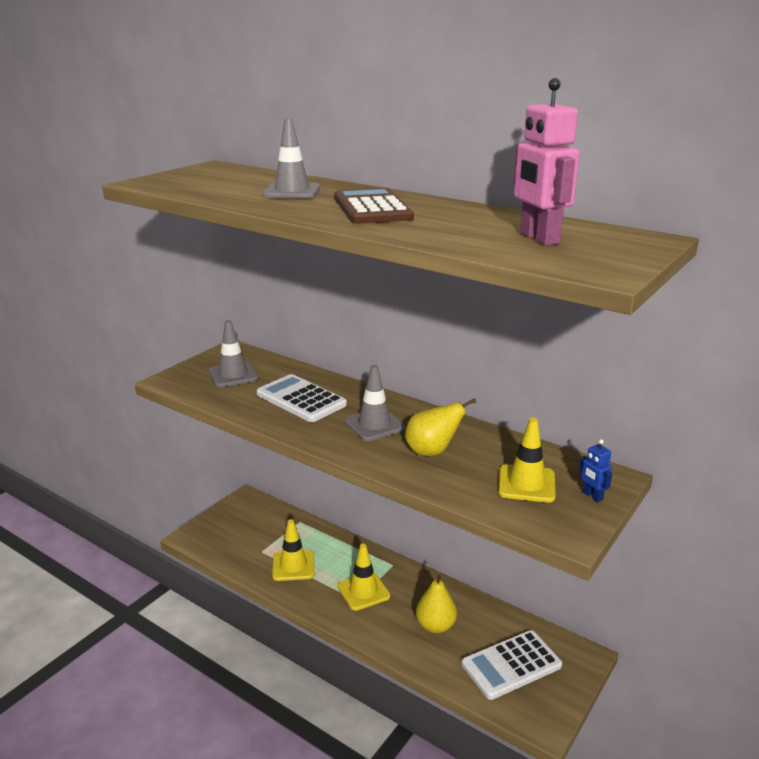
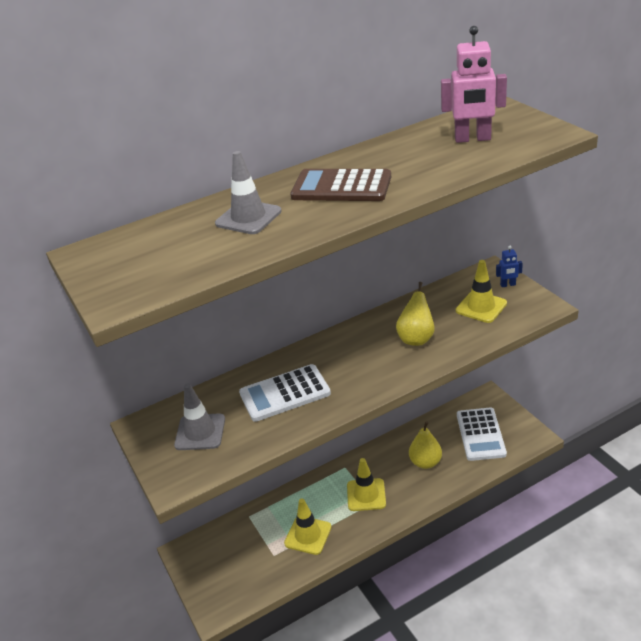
camera: 60 degrees left, 10 degrees up
grey traffic cone [344,365,405,441] -> none

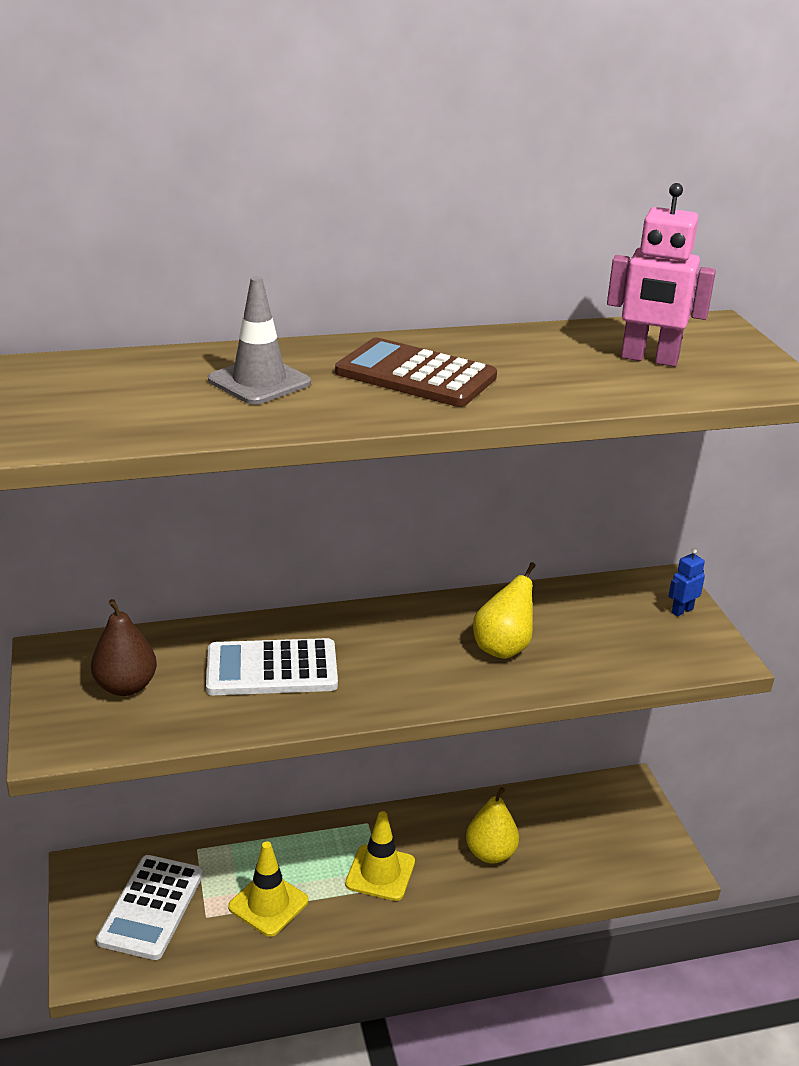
camera: 10 degrees right, 5 degrees down
grey traffic cone [174,384,225,450] -> brown pear [91,599,157,696]
yellow traffic cone [456,260,507,323] -> none
white calculator [457,408,507,461] -> white calculator moved to [96,855,203,960]
blue robot [496,246,523,287] -> blue robot turned 135 degrees clockwise [669,548,705,616]

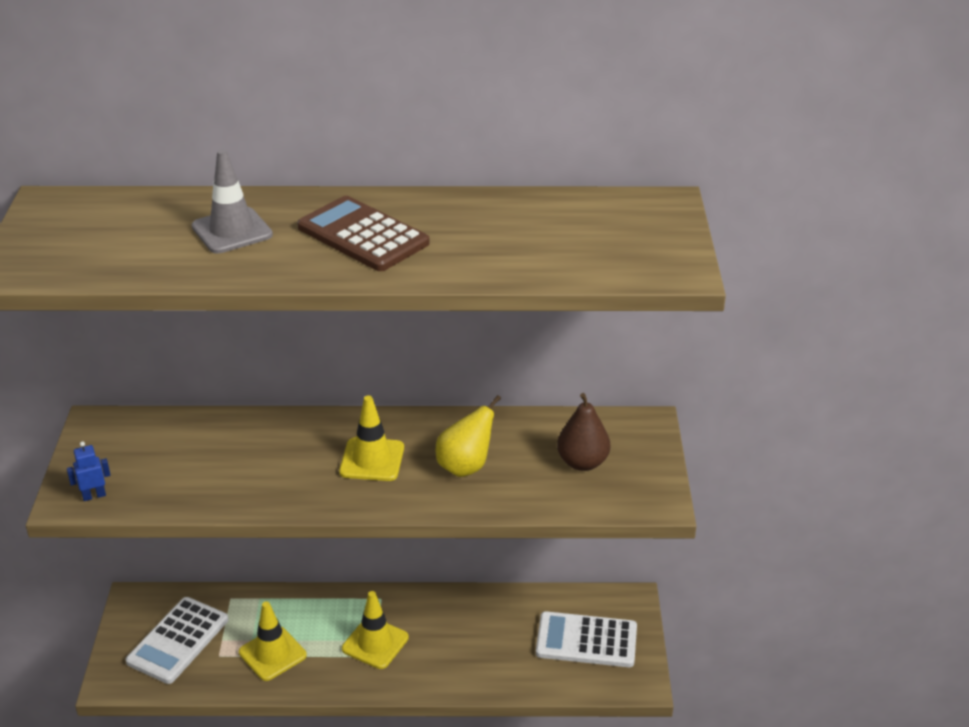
camera: 15 degrees right, 5 degrees up
brown pear [91,599,157,696] -> brown pear moved to [557,393,610,471]
white calculator [206,638,338,695] -> white calculator moved to [536,611,637,667]
yellow pear [466,787,519,863] -> none
pink robot [607,183,716,367] -> none
blue robot [669,548,705,616] -> blue robot moved to [67,441,110,501]
none -> yellow traffic cone [339,395,404,481]

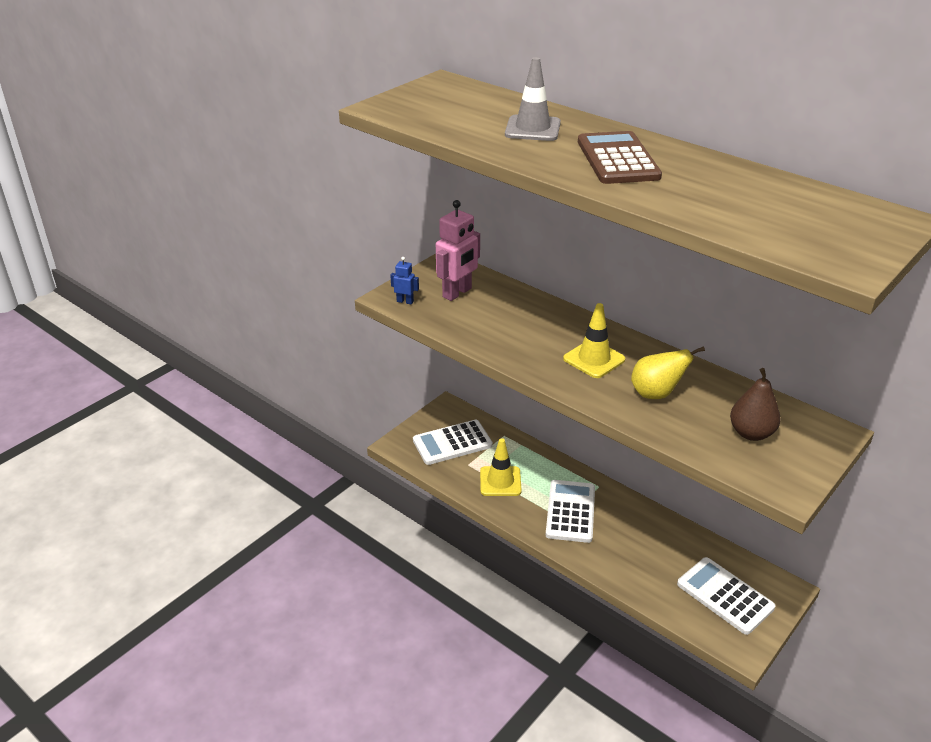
camera: 40 degrees right, 0 degrees up
yellow traffic cone [342,591,409,669] -> white calculator [546,480,595,543]
none -> pink robot [436,200,480,301]

